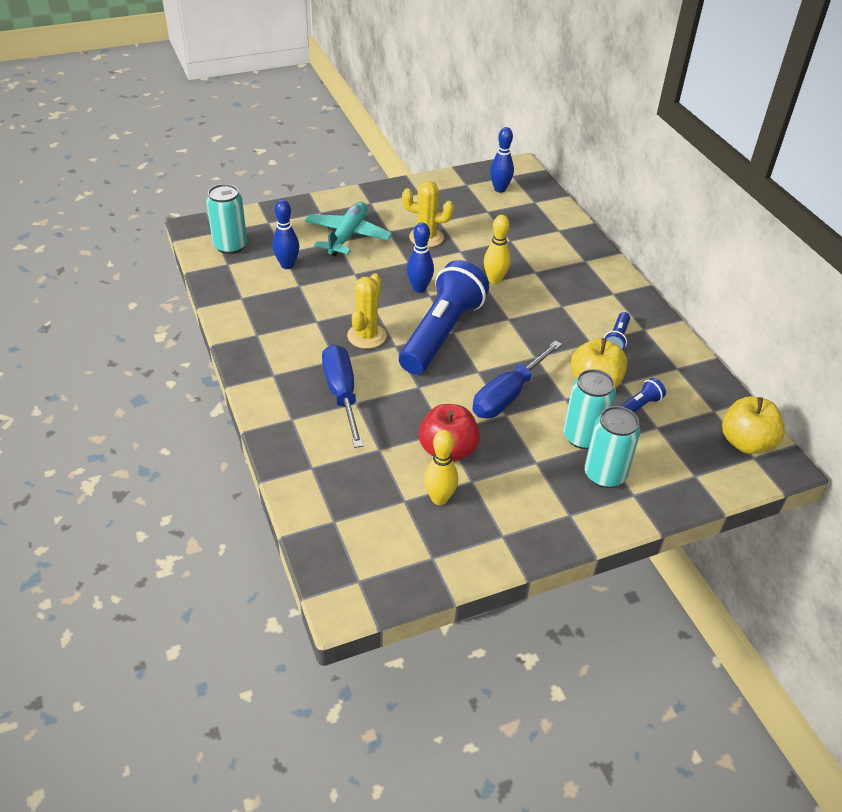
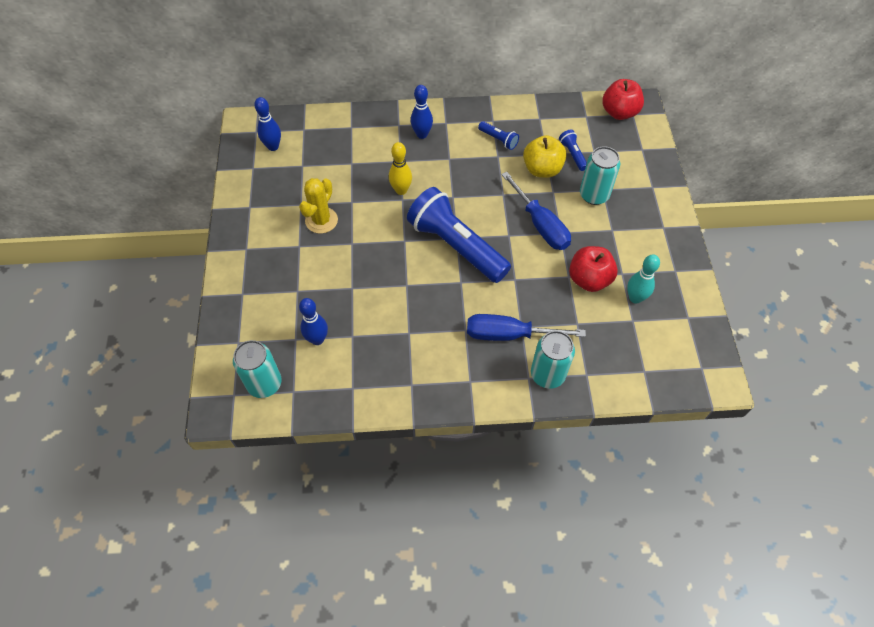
camera: 70 degrees left, 15 degrees up
turquoise plane [305,202,392,256] -> none
yellow cactus [347,273,387,349] -> none
blue bowling pin [407,222,434,293] -> blue bowling pin moved to [411,85,433,139]
yellow bowling pin [424,430,458,505] -> turquoise bowling pin [627,254,660,304]
turquoise can [584,406,641,488] -> turquoise can moved to [531,331,575,389]
yellow apple [722,396,785,454] -> red apple [602,79,644,120]

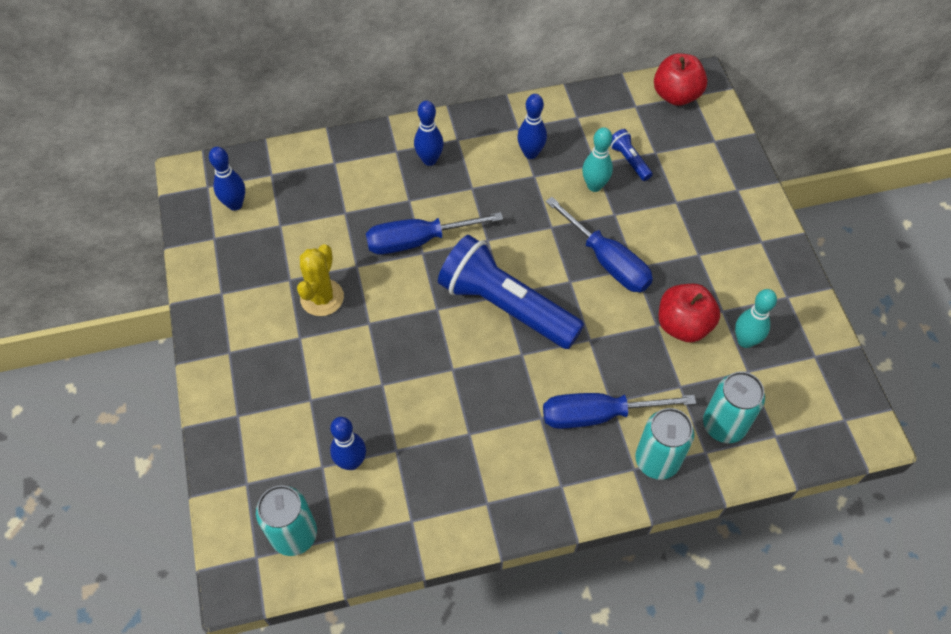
camera: 10 degrees left, 0 degrees up
yellow bowling pin [389,142,412,195] -> blue screwdriver [366,212,503,254]
blue flashlight [478,121,519,150] -> blue bowling pin [517,94,547,159]
yellow apple [523,135,567,178] -> turquoise bowling pin [582,127,613,192]
turquoise can [580,146,620,205] -> turquoise can moved to [703,372,765,443]

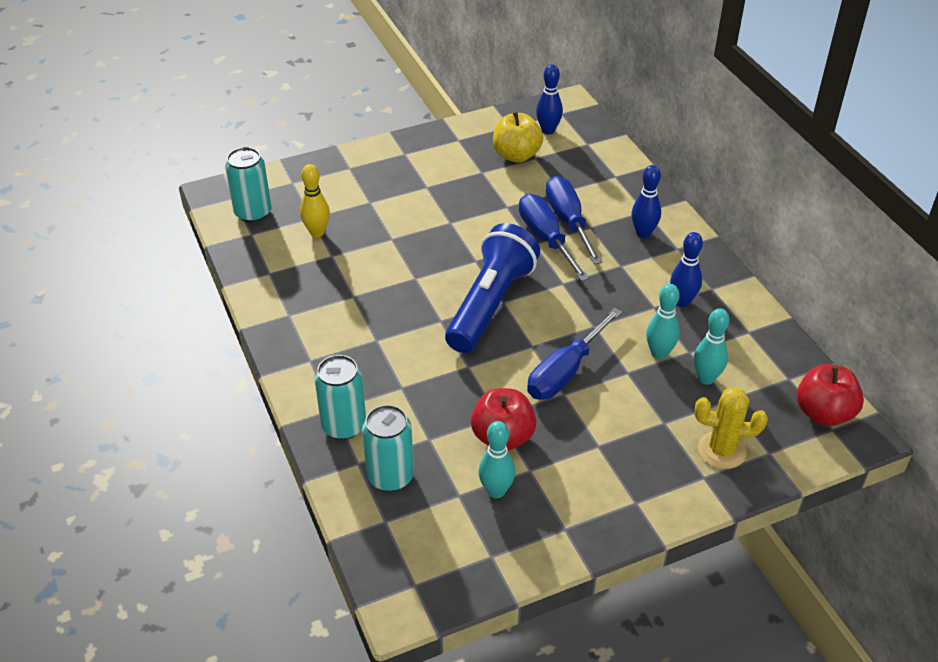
camera: 80 degrees right, 15 degrees down
yellow cactus [297,244,344,316] -> yellow cactus moved to [695,387,768,469]
blue bowling pin [330,417,366,470] -> yellow bowling pin [300,164,330,237]
blue screwdriver [543,393,696,429] -> blue screwdriver moved to [546,176,602,264]
blue flashlight [610,129,653,181] -> turquoise bowling pin [694,308,729,385]
none -> yellow apple [493,111,543,163]

